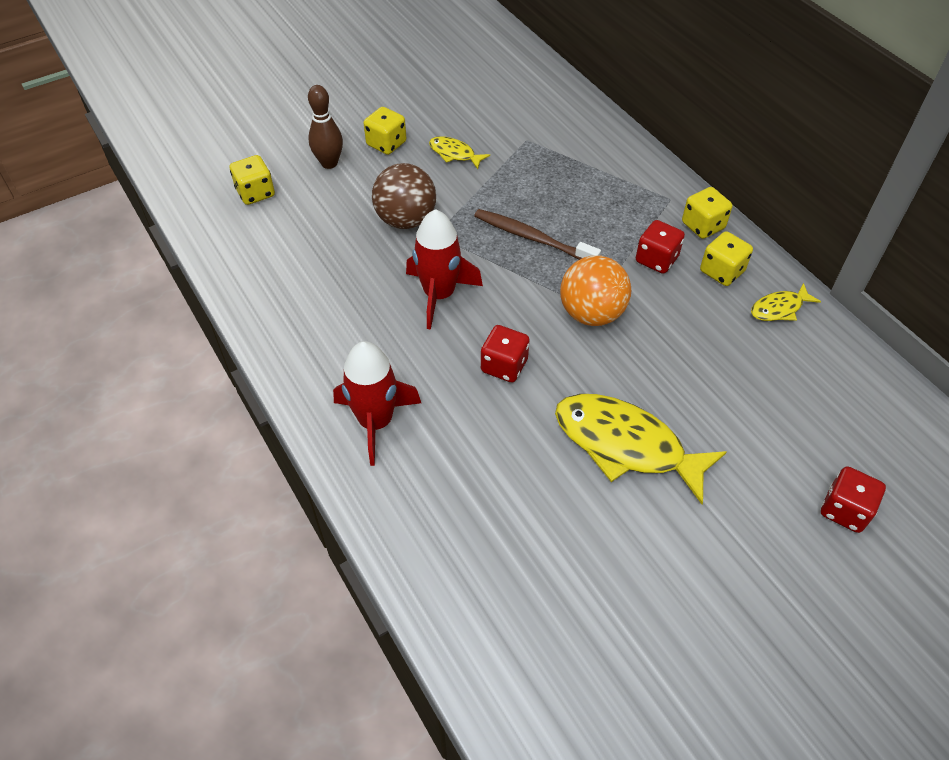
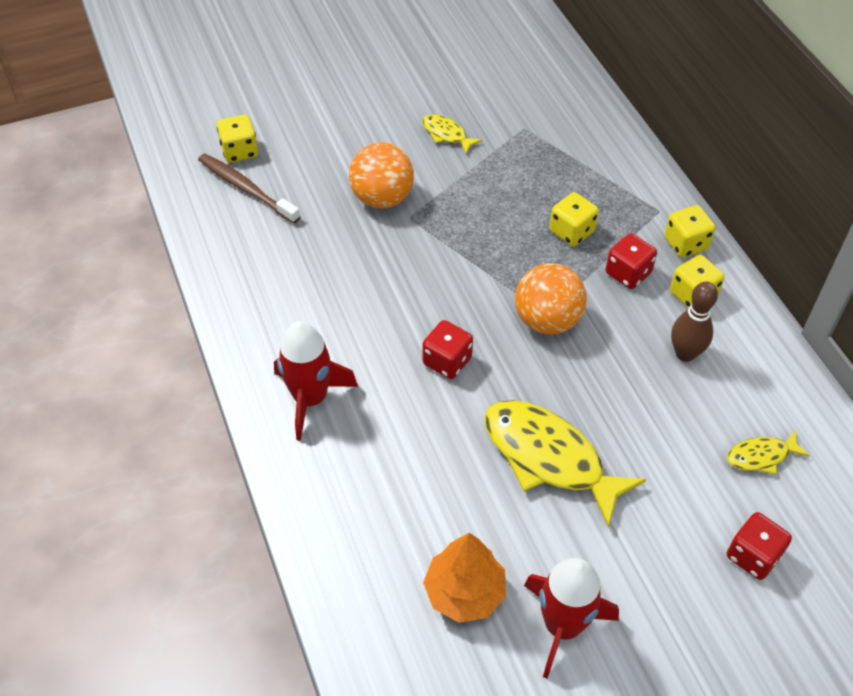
camera: 10 degrees right, 0 degrees up
brown bowling pin [308,85,343,169] -> brown bowling pin moved to [671,282,718,362]
yellow dice [364,107,406,155] -> yellow dice moved to [550,192,599,246]
brown ball [372,163,436,229] -> orange ball [349,143,414,209]
red rocket [406,209,483,330] -> red rocket moved to [524,558,619,679]
brown toothbrush [474,209,601,260] -> brown toothbrush moved to [198,153,300,224]
yellow fish [751,283,821,321] -> yellow fish moved to [727,430,810,475]
none -> orange tree [423,533,506,623]

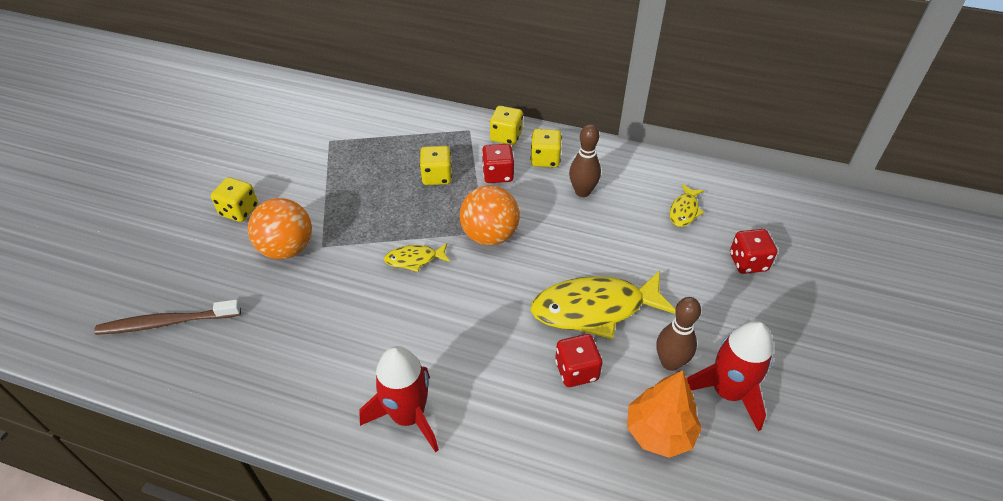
camera: 50 degrees left, 5 degrees down
yellow dice [217,114,258,163] -> yellow dice moved to [211,177,258,222]
yellow fish [422,114,482,154] -> yellow fish moved to [384,243,450,272]
red dice [422,320,473,379] -> red dice moved to [555,334,602,387]
none -> brown bowling pin [657,297,701,371]

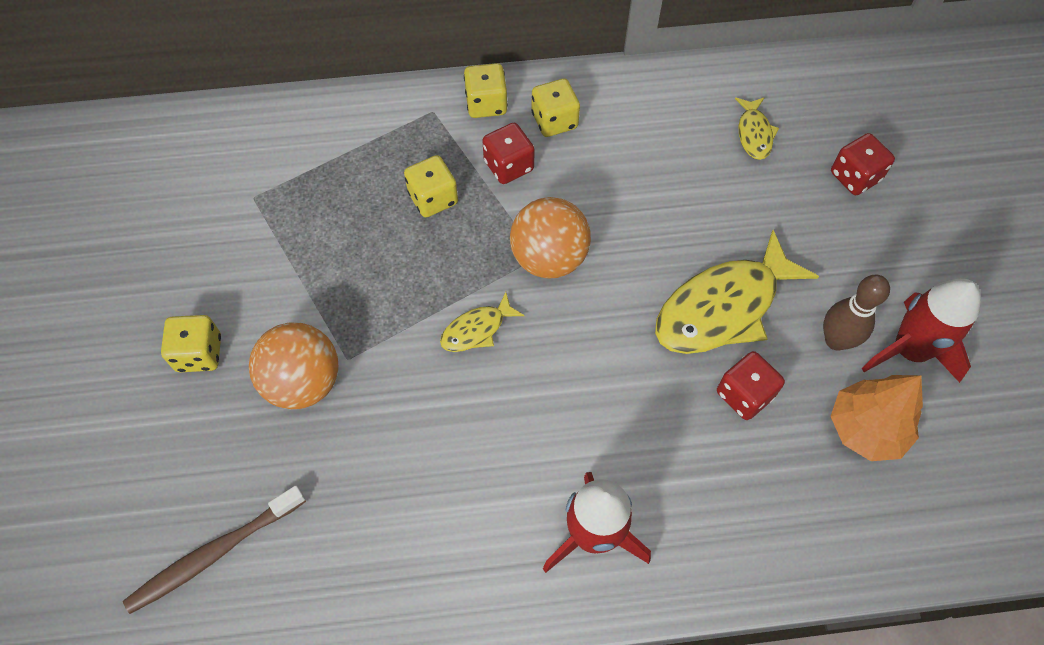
camera: 25 degrees left, 15 degrees up
brown bowling pin [569,124,601,197] -> none

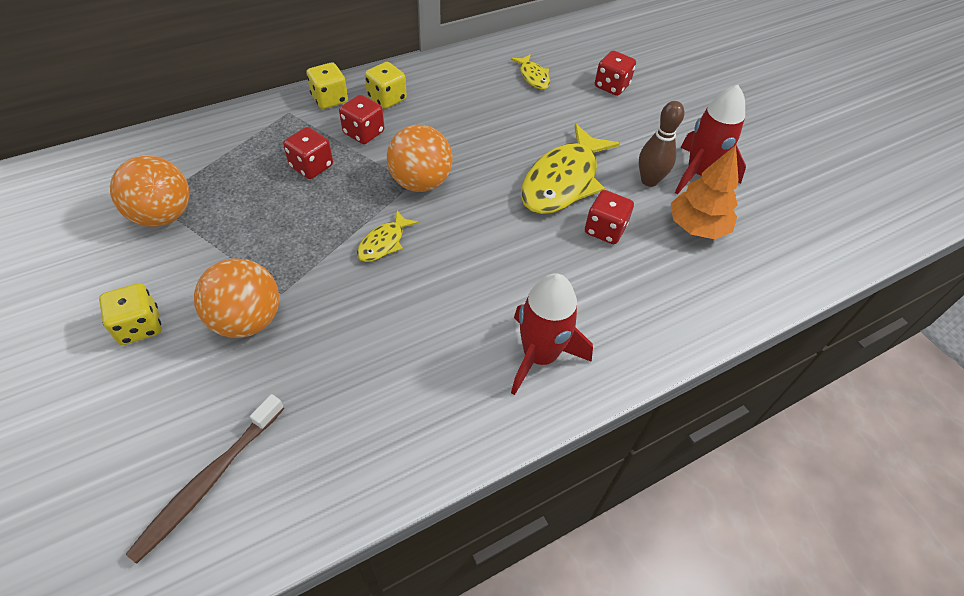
camera: 25 degrees left, 10 degrees down
yellow dice [404,155,458,217] -> red dice [283,127,333,179]
none -> orange ball [110,155,189,227]

